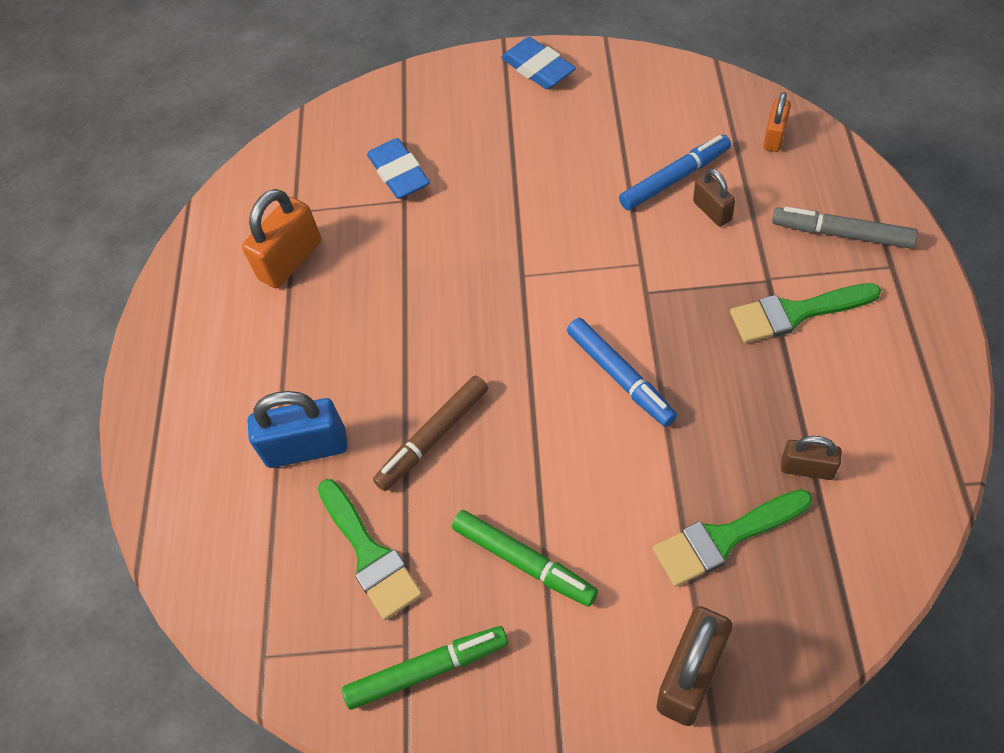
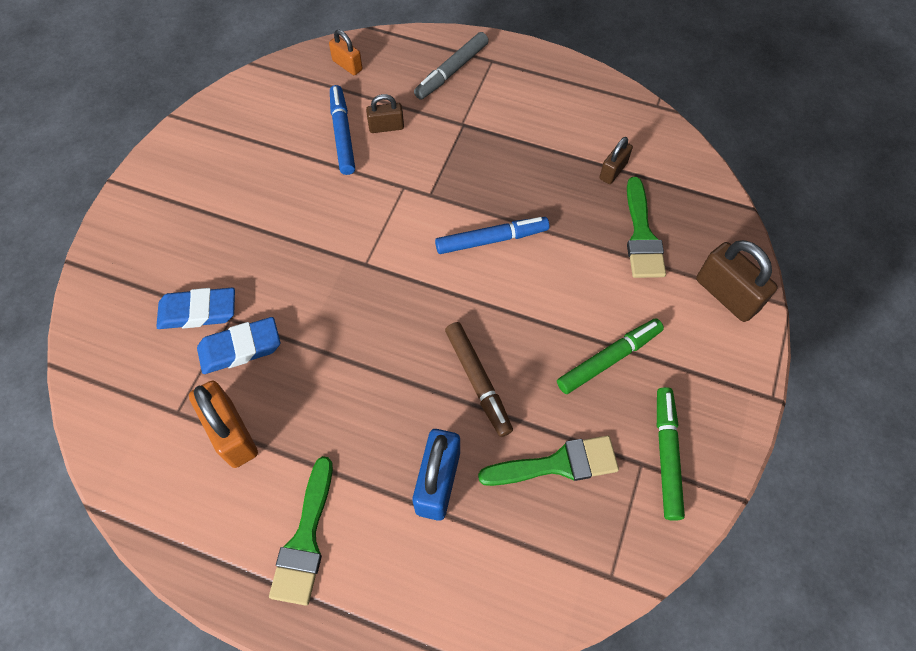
camera: 75 degrees left, 5 degrees up
blue eraser [501,37,576,89] -> blue eraser moved to [197,317,280,374]
green brush [730,283,881,343] -> green brush moved to [269,456,333,606]

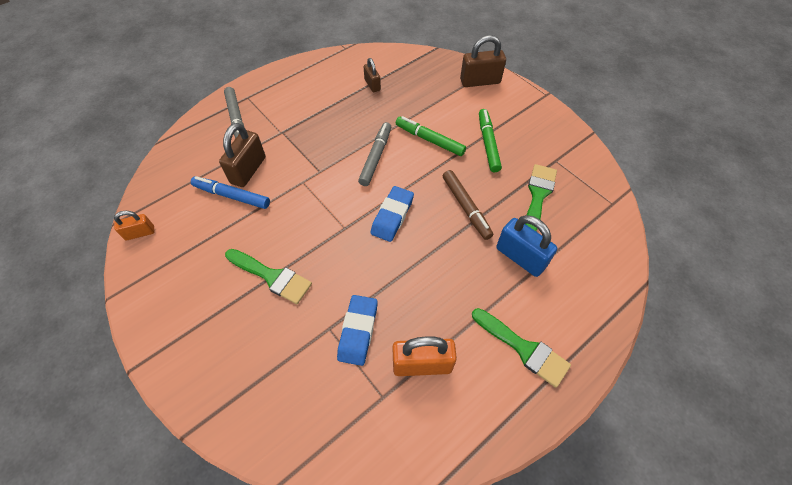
camera: 60 degrees left, 5 degrees down
blue eraser [156,288,235,329] -> blue eraser moved to [370,186,414,242]
orange padlock [329,30,362,75] -> orange padlock moved to [114,211,155,240]
brown padlock [366,94,404,133] -> brown padlock [219,123,265,187], size x1.71
blue marker [435,217,549,254] -> grey marker [358,122,391,186]
brown marker [445,322,513,437] -> brown marker turned 60 degrees clockwise [443,170,493,240]
green brush [627,177,666,278] -> green brush moved to [225,249,312,304]
green marker [657,387,685,521] -> green marker moved to [396,116,466,156]

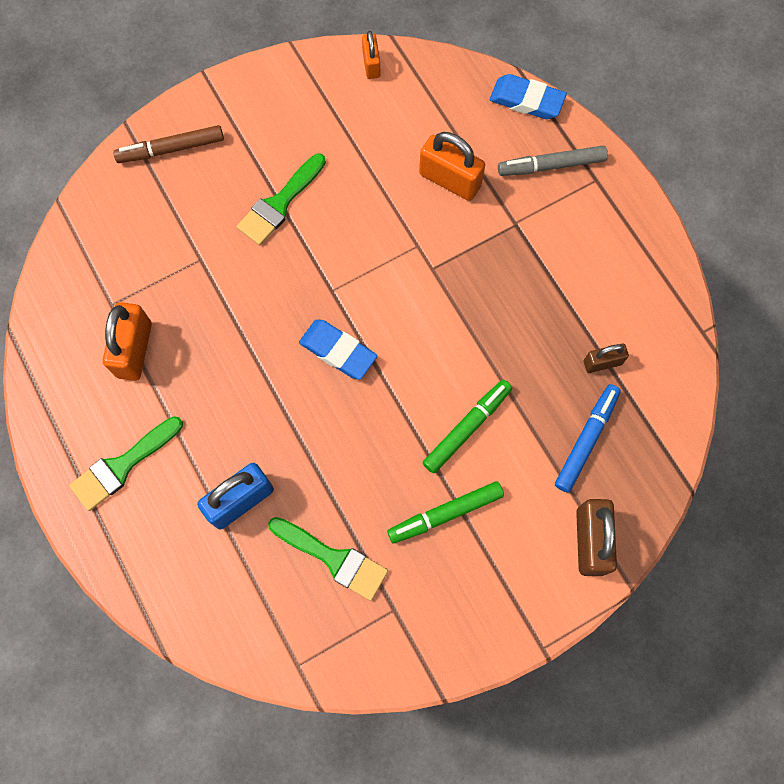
camera: 100 degrees right, 15 degrees up
blue marker [191,176,270,209] -> blue marker moved to [555,384,621,493]
brown padlock [219,123,265,187] -> orange padlock [419,132,485,201]
blue eraser [337,295,378,366] -> blue eraser moved to [490,74,567,119]
grey marker [358,122,391,186] -> none
brown marker [443,170,493,240] -> brown marker moved to [113,125,224,163]
green marker [479,109,502,172] -> green marker turned 150 degrees clockwise [387,481,504,543]

